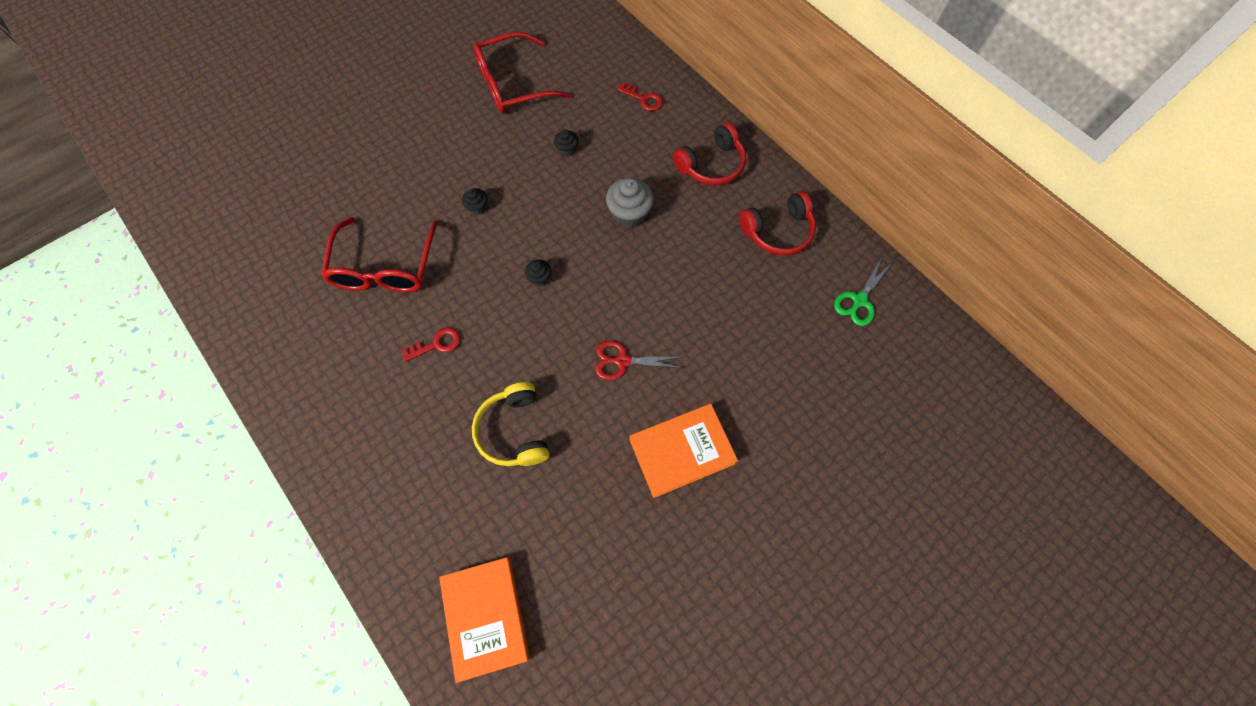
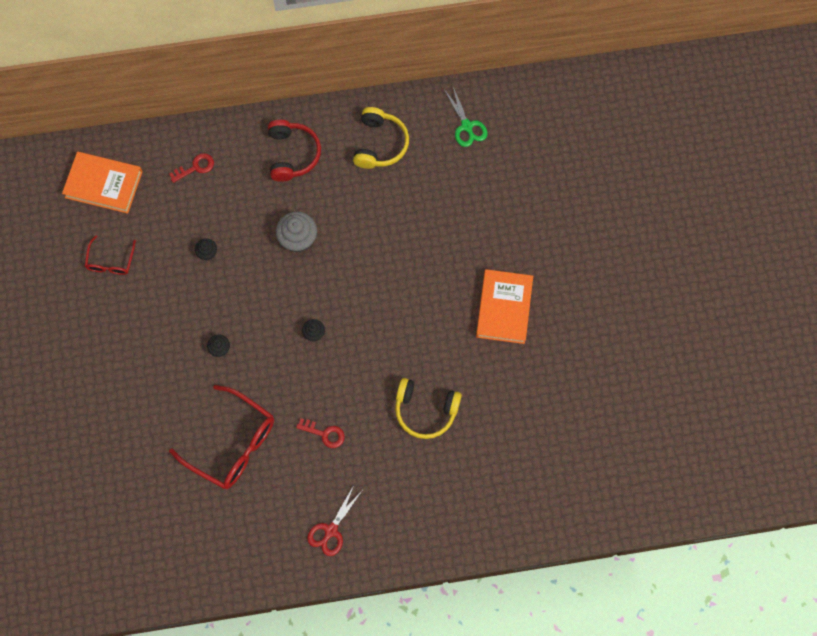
camera: 60 degrees left, 5 degrees up
red key [402,327,460,362] -> red key turned 105 degrees clockwise [296,419,345,448]
orange book [439,557,530,683] -> orange book moved to [62,152,143,214]
red glasses [473,32,572,114] -> red glasses [85,235,136,275], size x0.53
red scissors [595,341,683,380] -> red scissors moved to [307,485,362,556]
red headphones [739,191,816,256] -> yellow headphones [353,107,409,169]

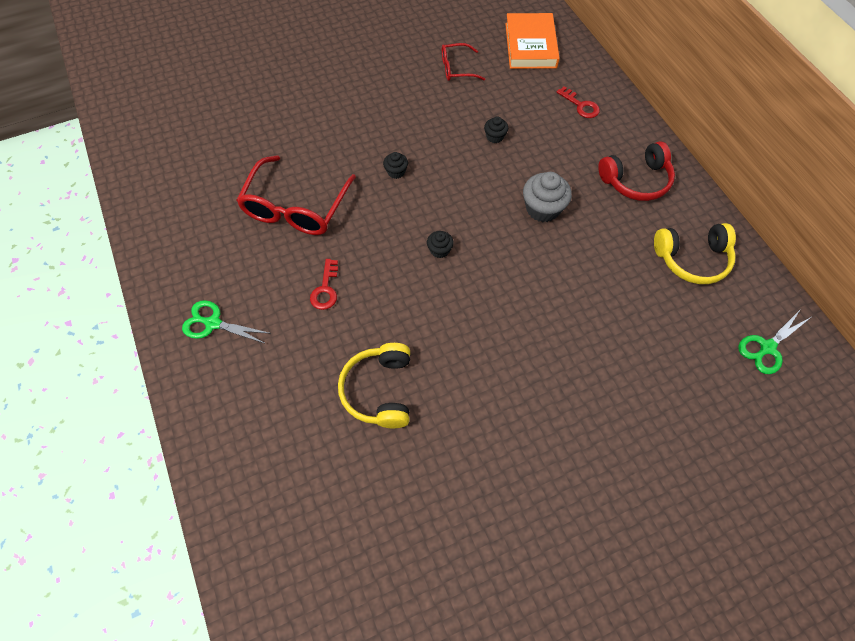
camera: 75 degrees right, 10 degrees down
red scissors [307,485,362,556] -> green scissors [182,300,272,344]
orange book [476,269,533,344] -> none

